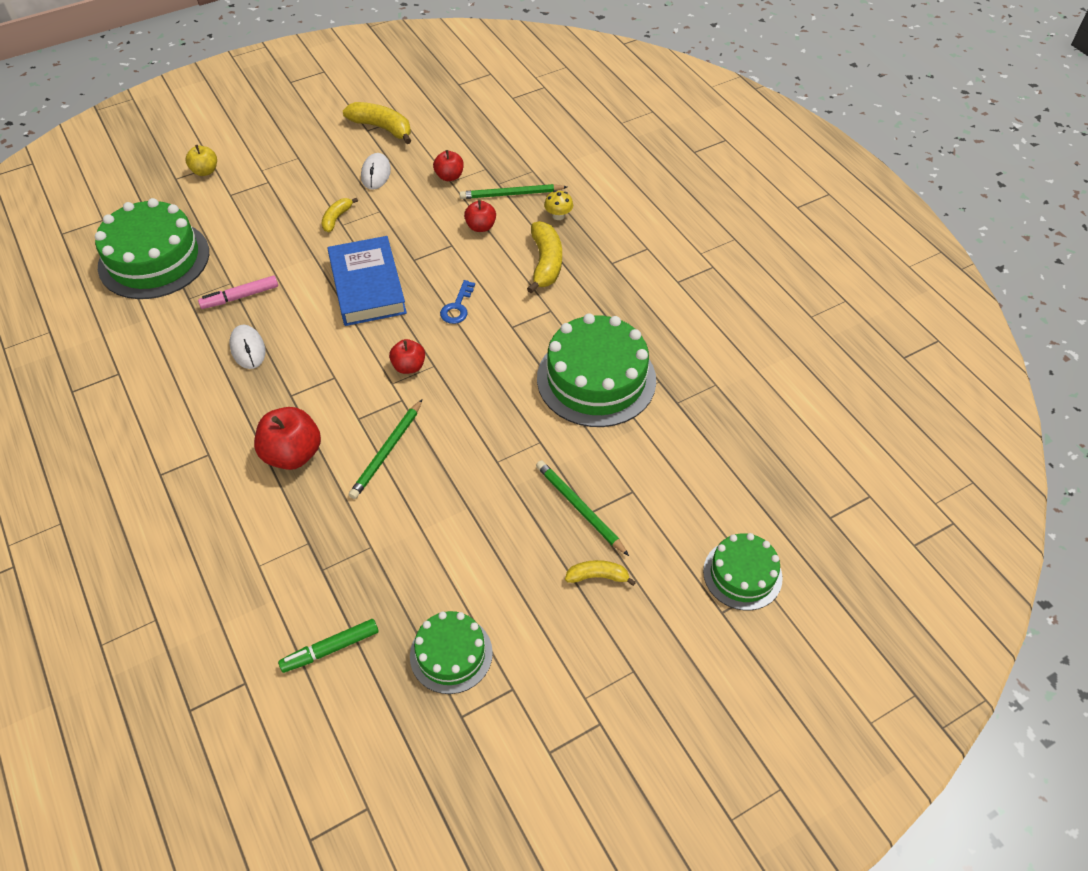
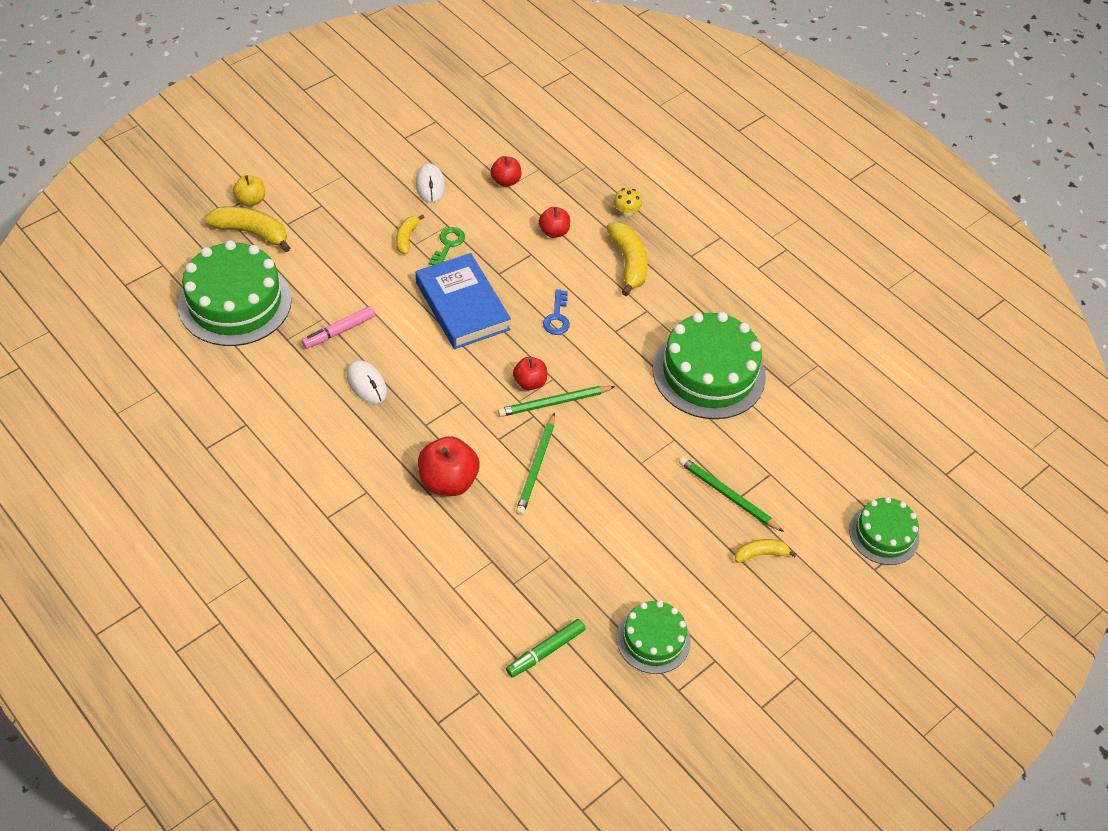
camera: 15 degrees left, 0 degrees up
yellow banana [343,102,411,144] -> yellow banana moved to [205,206,290,252]
green pencil [459,184,567,199] -> green pencil moved to [498,386,615,417]
none -> green key [429,227,465,265]

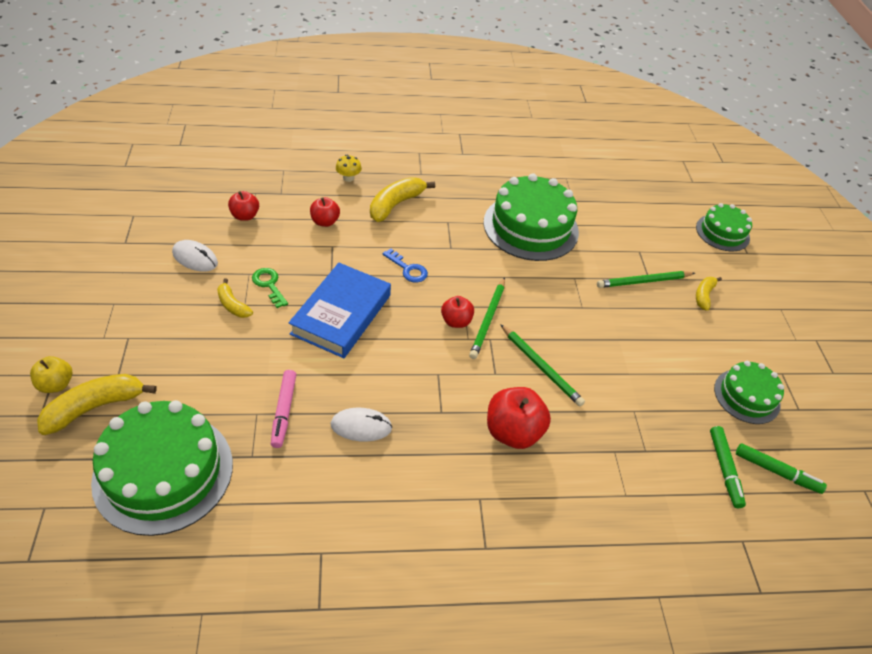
camera: 55 degrees left, 5 degrees down
blue book [416,253,511,349] -> blue book turned 75 degrees counterclockwise [289,263,391,358]
yellow banana [607,222,648,296] -> yellow banana turned 75 degrees counterclockwise [370,177,435,222]
none -> green marker [736,443,827,494]

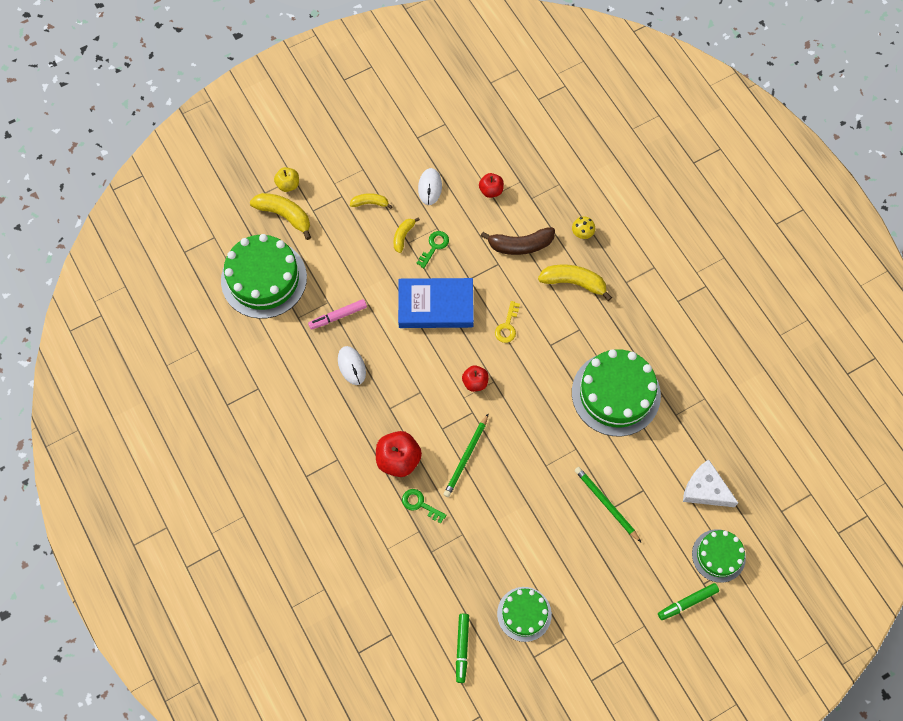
camera: 70 degrees right, 20 degrees up
red apple [310,197,340,227] -> brown banana [481,227,555,255]
blue key [382,248,428,283] -> yellow key [495,301,520,343]
green pencil [469,277,505,359] -> none
yellow banana [696,277,722,311] -> yellow banana moved to [350,193,393,209]
green marker [710,426,746,508] -> green marker moved to [658,583,719,620]
none -> green key [402,489,447,523]
none -> white cheese [683,459,738,507]

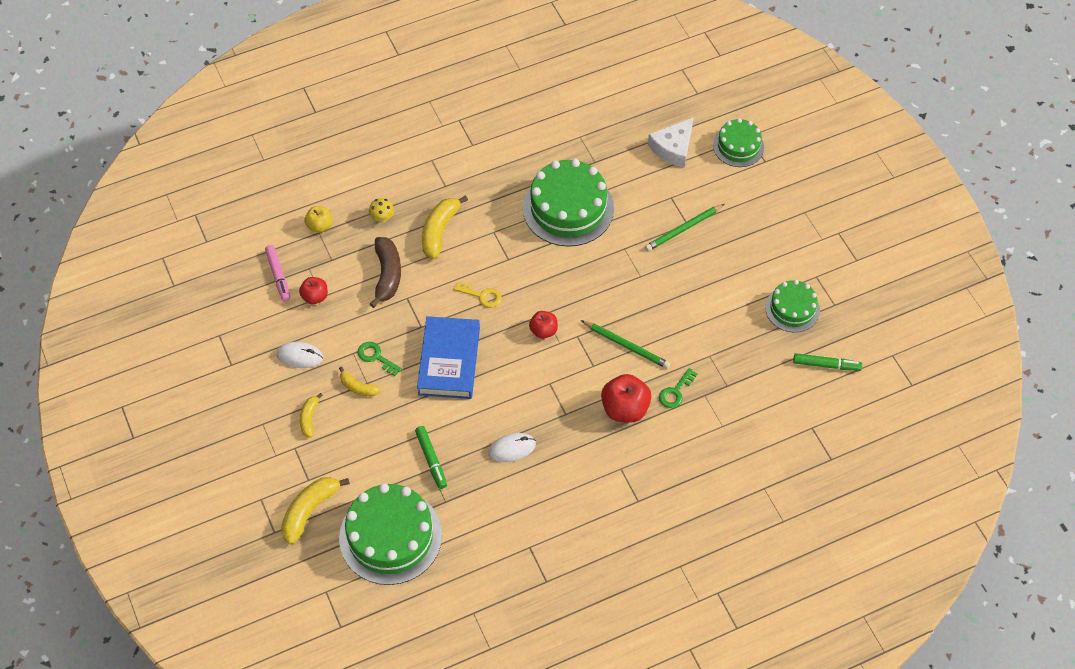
camera: 85 degrees left, 10 degrees down
yellow apple [274,167,299,192] -> yellow apple moved to [305,206,332,233]
pink marker [308,299,367,330] -> pink marker moved to [265,245,290,302]
green marker [658,583,719,620] -> green marker moved to [415,426,447,489]

